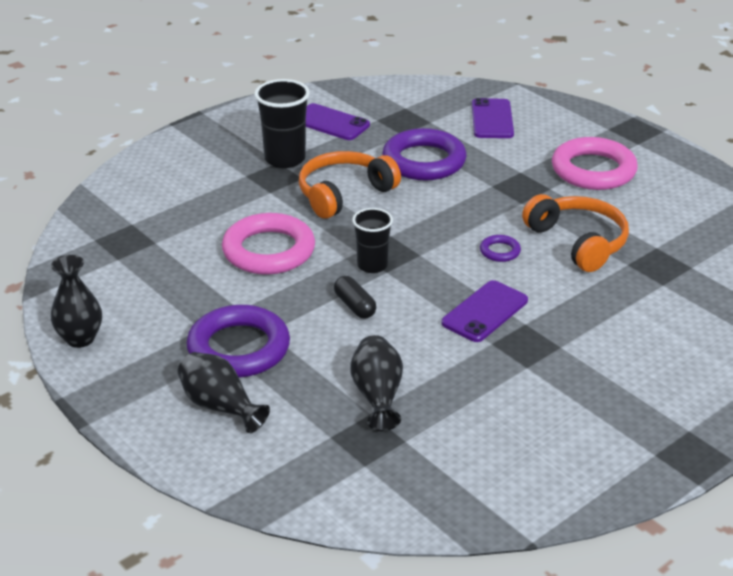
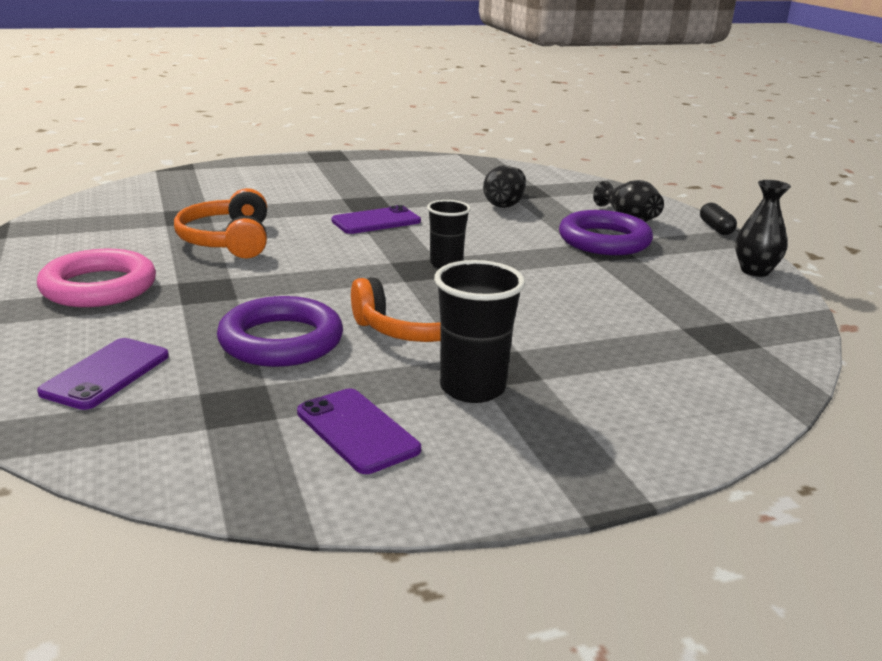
camera: 160 degrees left, 10 degrees down
pink ring [222,213,315,274] -> none
black capsule [334,276,376,319] -> black capsule moved to [700,203,737,235]
purple ring [480,235,521,262] -> none

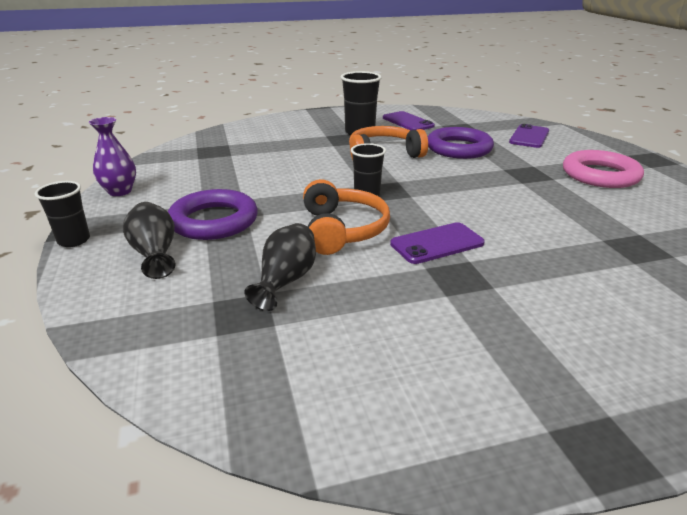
camera: 175 degrees left, 5 degrees up
orange headphones [174,188,267,258] -> orange headphones moved to [303,179,390,255]
black capsule [700,203,737,235] -> black cup [35,181,90,247]
black vase [735,180,791,277] -> purple vase [89,117,136,196]

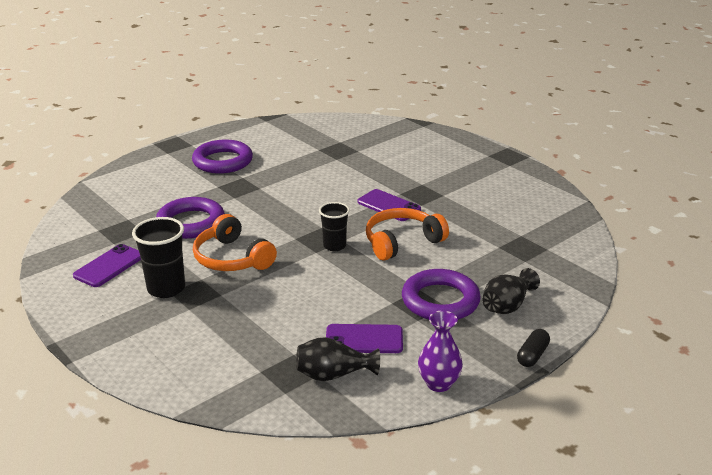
camera: 115 degrees left, 0 degrees up
black cup [35,181,90,247] -> black capsule [517,329,550,367]
black vase [244,223,316,311] -> black vase moved to [296,337,380,381]
purple phone [509,124,549,148] -> purple phone moved to [326,324,403,353]
pink ring [563,150,644,188] -> purple ring [192,139,253,174]

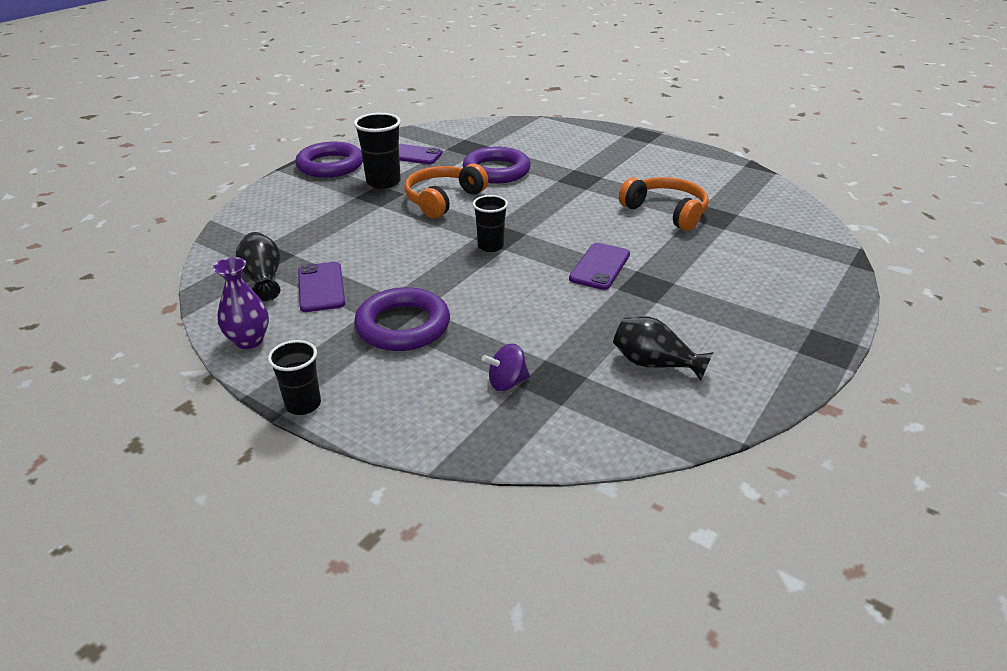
camera: 75 degrees right, 5 degrees up
purple ring [192,139,253,174] -> purple ring moved to [295,142,363,178]
orange headphones [366,208,449,261] -> orange headphones moved to [619,177,709,231]
black vase [482,268,540,314] -> black vase moved to [613,316,713,381]
black capsule [517,329,550,367] -> black cup [268,340,321,415]
none -> purple spinning top [482,344,530,391]

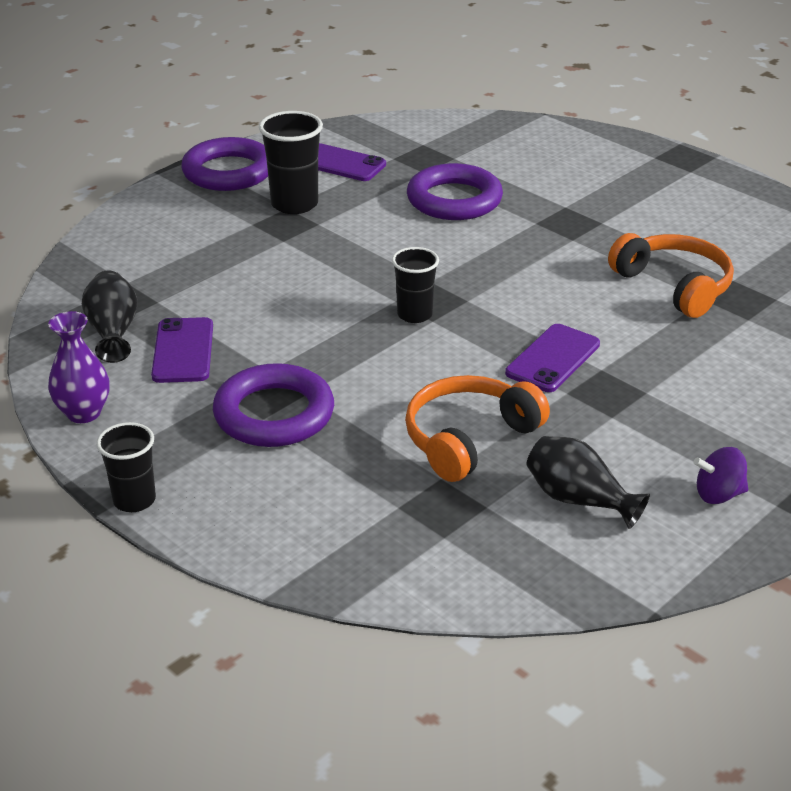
camera: 10 degrees right, 0 degrees up
orange headphones [404,164,488,218] -> orange headphones moved to [405,375,550,482]
purple spinning top [482,344,530,391] -> purple spinning top moved to [693,447,748,504]

